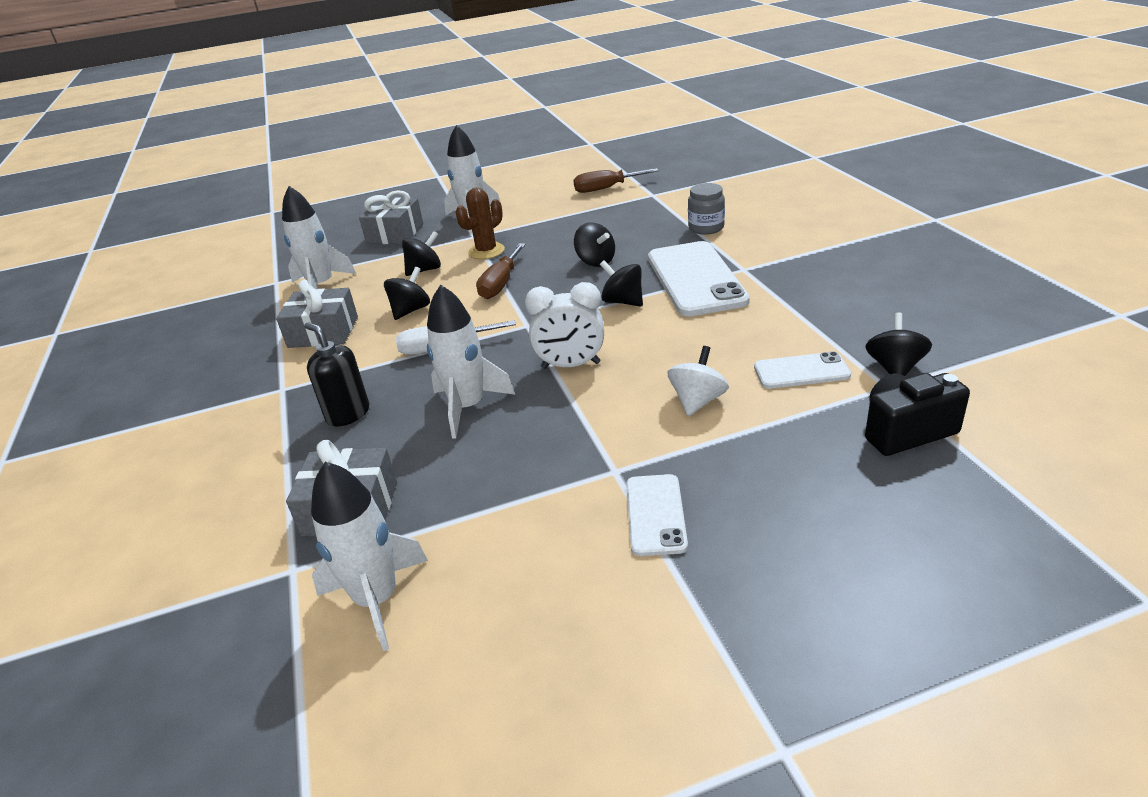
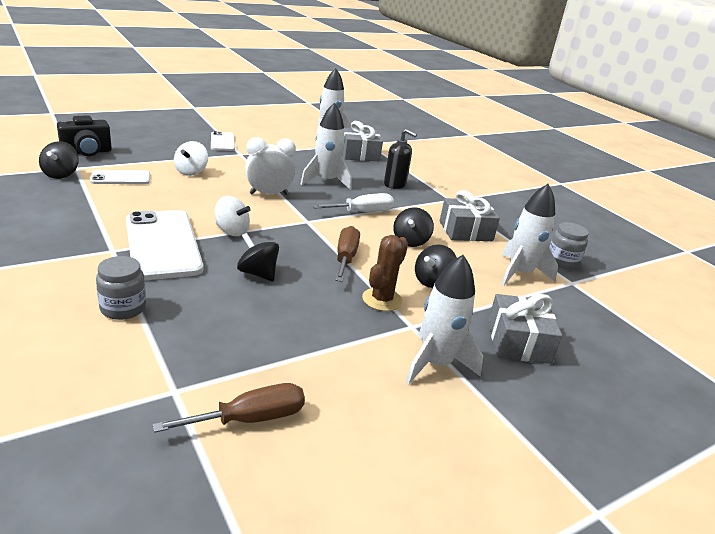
camera: 160 degrees right, 5 degrees down
black spinning top [600,260,643,307] -> white spinning top [214,196,251,236]
none -> grey jar [549,222,589,269]

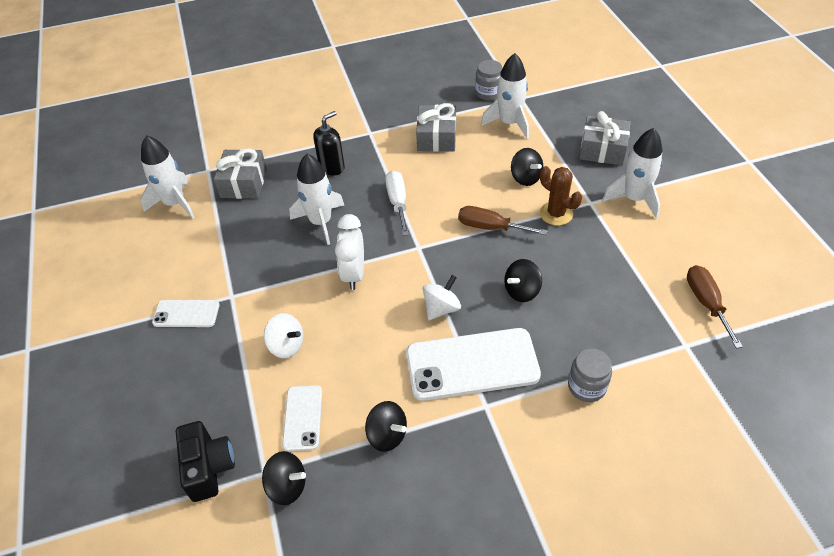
camera: 70 degrees left, 20 degrees up
black spinning top [393,207,434,247] -> black spinning top moved to [365,401,407,452]

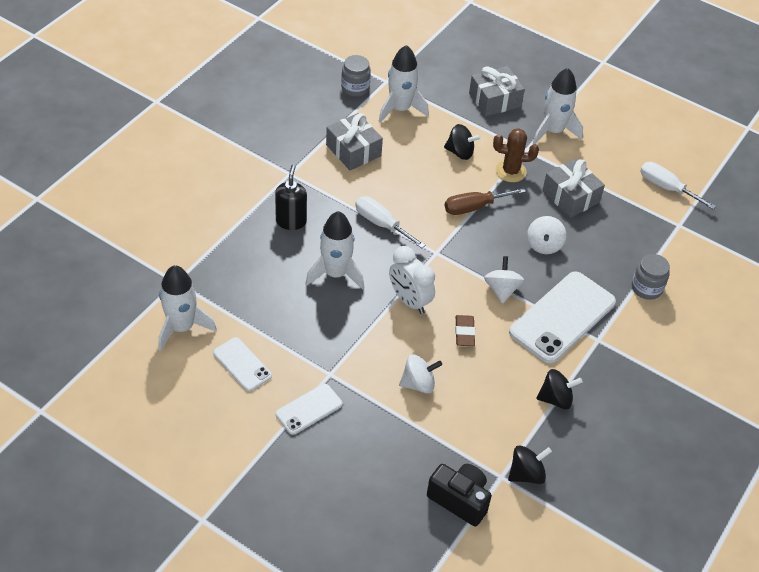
camera: 45 degrees left, 0 degrees up
grey gift [214,149,267,199] -> grey gift moved to [542,159,605,218]
white phone [282,385,322,451] -> white phone moved to [213,337,272,392]
black spinning top [504,259,542,302] -> white spinning top [527,216,566,254]
brown screwdriver [687,265,743,349] -> white screwdriver [640,162,716,209]
none -> brown eraser [455,315,475,346]

